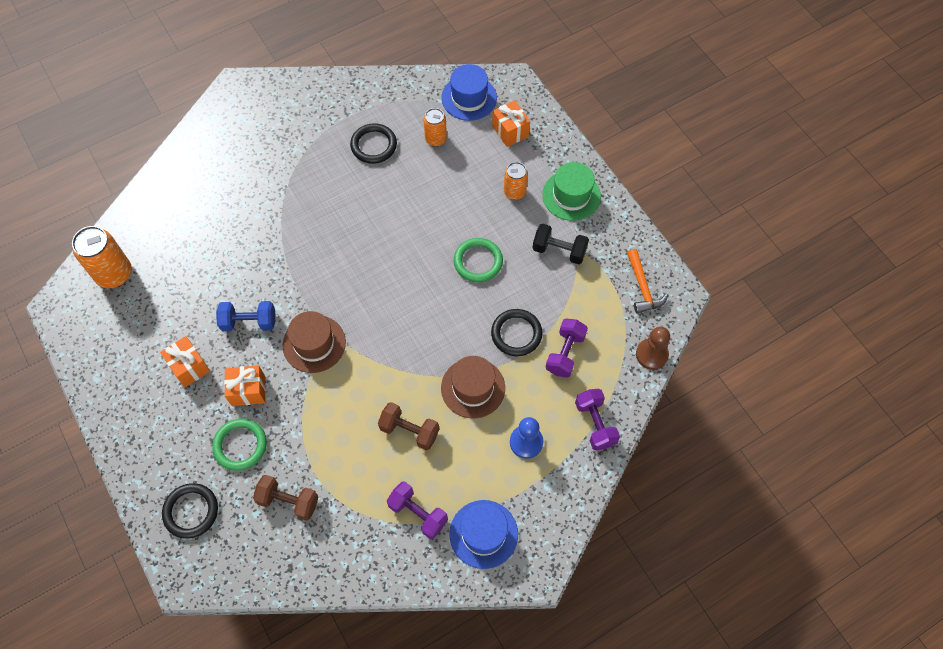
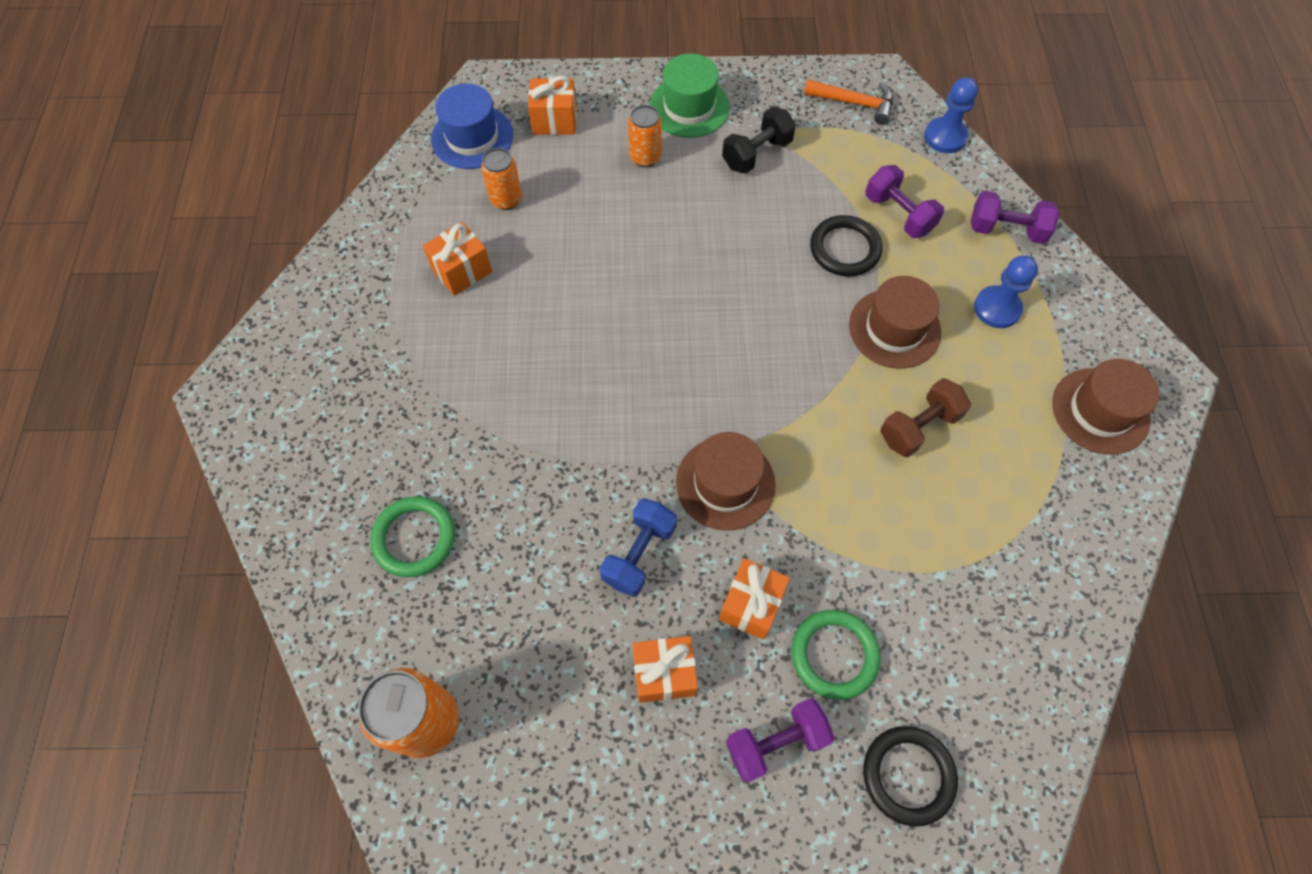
camera: 60 degrees left, 0 degrees up
brown dumbbell [253,475,318,521] -> none
black ring [350,123,397,164] -> orange gift [423,222,492,296]
purple dumbbell [387,481,448,539] -> purple dumbbell moved to [726,698,834,782]
blue hat [449,500,518,569] -> brown hat [1052,359,1159,455]
green ring [454,238,503,283] -> green ring moved to [370,497,455,577]
brown pawn [636,327,670,370] -> blue pawn [924,77,978,153]

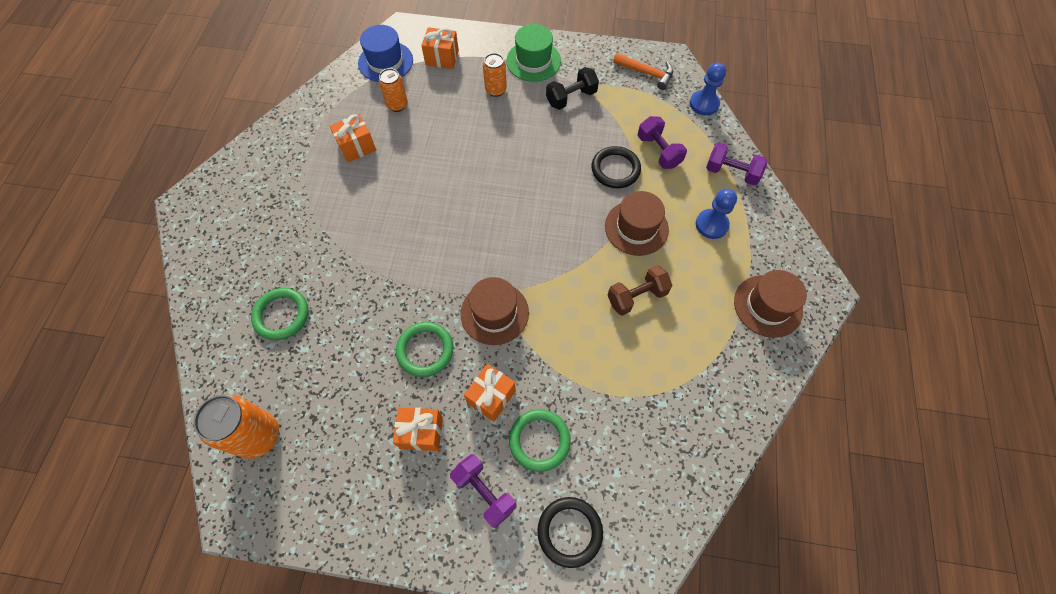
camera: 10 degrees right, 0 degrees up
blue dumbbell [599,498,677,597] -> green ring [396,322,454,377]
purple dumbbell [726,698,834,782] -> purple dumbbell turned 60 degrees clockwise [450,454,517,528]

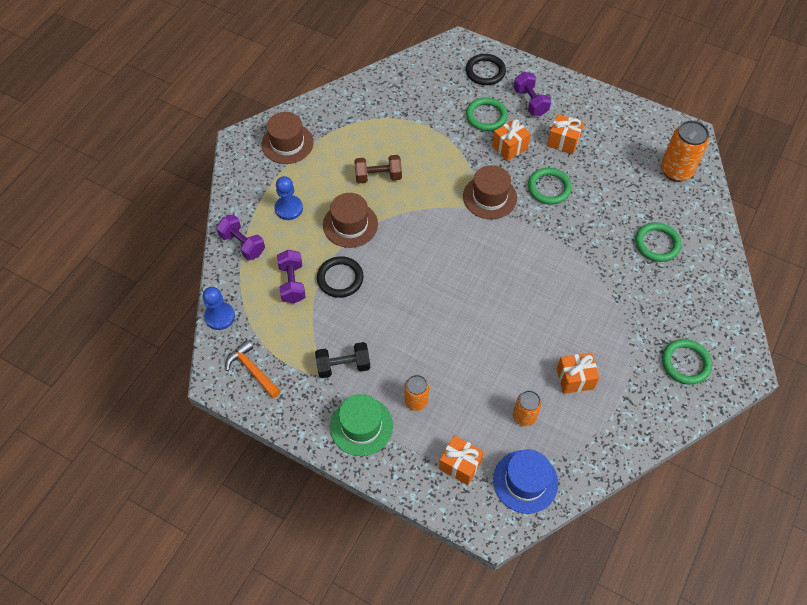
camera: 160 degrees left, 5 degrees down
none -> green ring [662,339,712,385]

